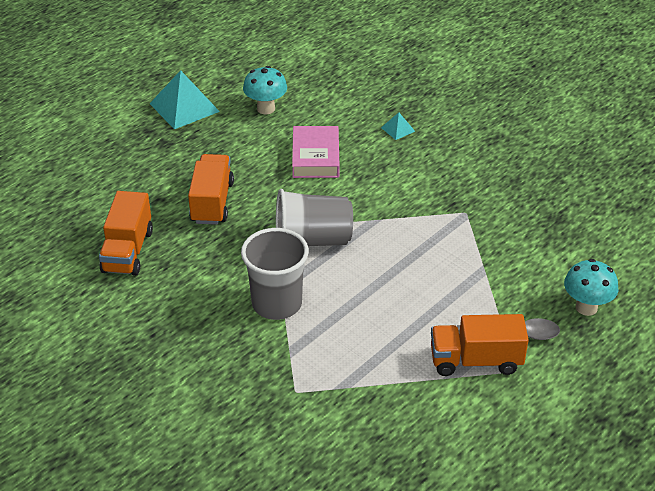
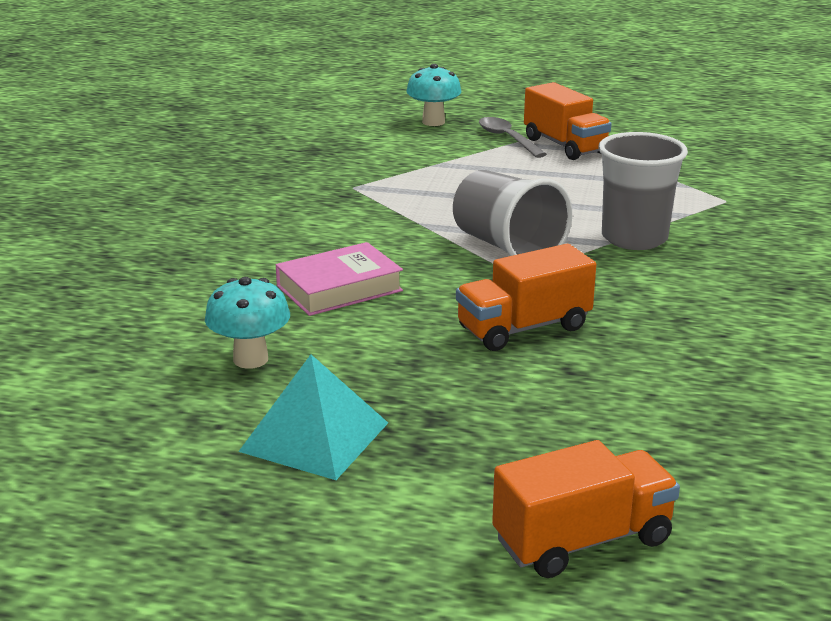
camera: 120 degrees left, 15 degrees down
orange truck [99,191,153,276] -> orange truck moved to [492,440,680,578]
turquoise pyramid [381,112,415,140] -> none

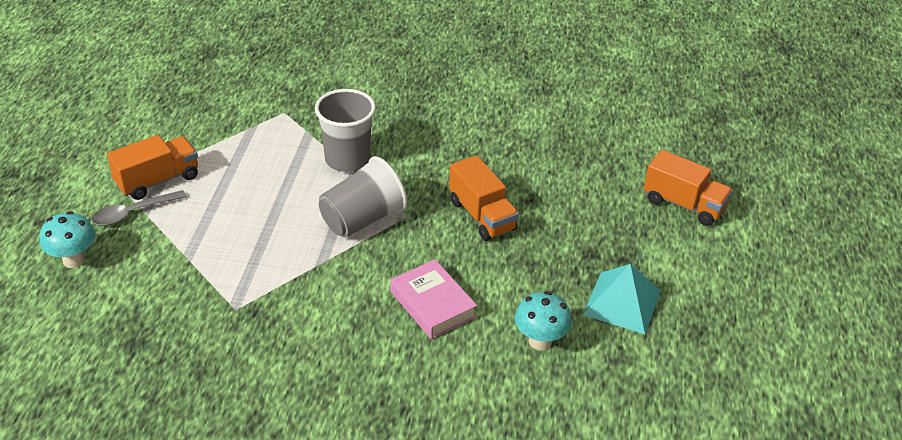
camera: 95 degrees left, 15 degrees up
orange truck [492,440,680,578] -> orange truck turned 150 degrees clockwise [644,150,733,226]

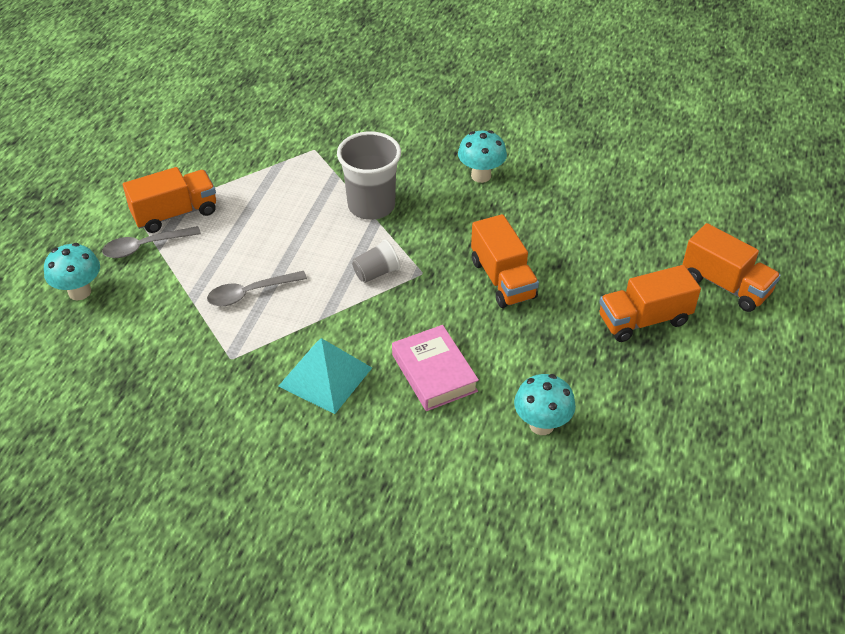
camera: 10 degrees right, 5 degrees up
grey cup [319,156,408,238] -> grey cup [352,239,400,283], size x0.52
turquoise pyramid [583,264,661,334] -> turquoise pyramid moved to [279,338,372,414]
none -> grey spoon [207,271,307,306]
none -> turquoise mushroom [458,130,507,183]
none -> orange truck [599,265,701,342]

